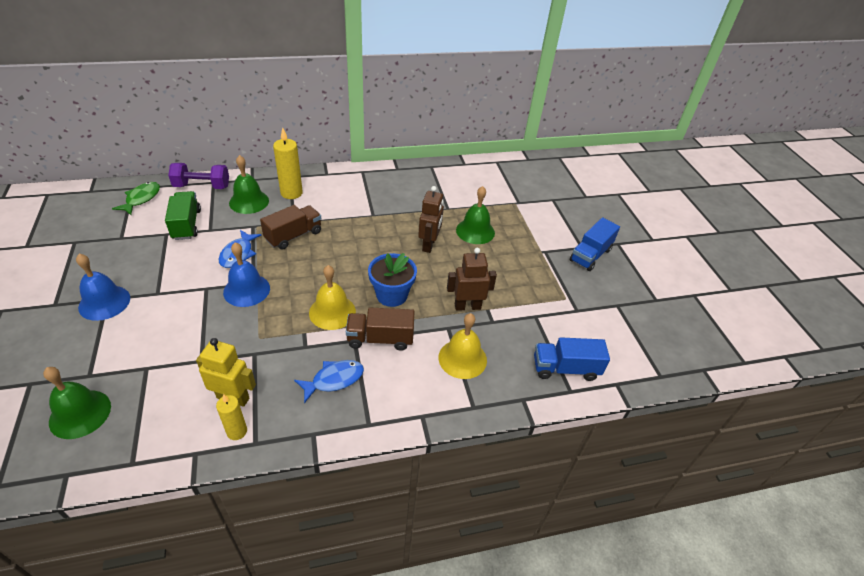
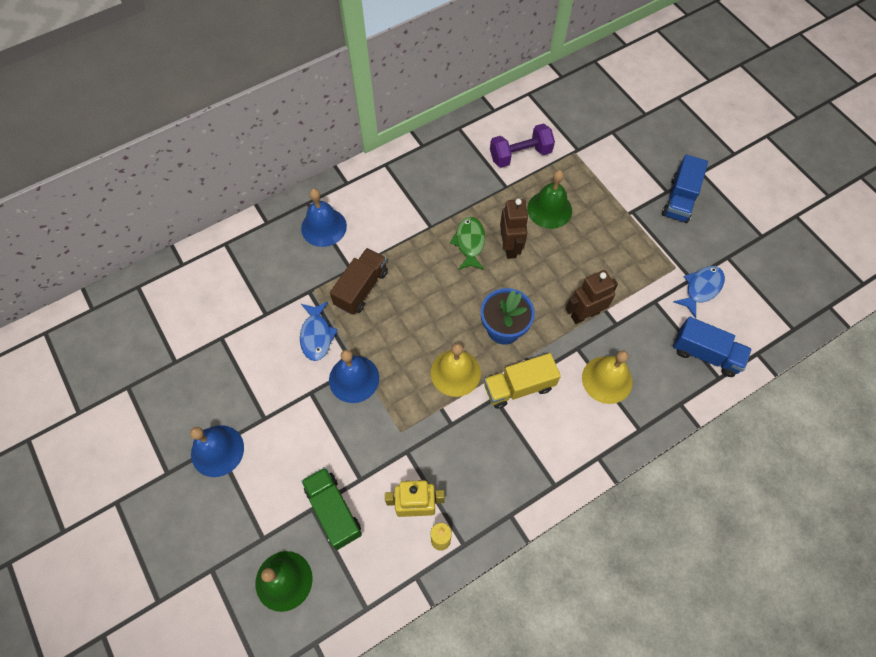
camera: 15 degrees left, 20 degrees up
green fish [112,182,160,215] -> green fish moved to [450,217,485,270]
green truck [165,191,201,240] -> green truck moved to [301,467,362,550]
purple dumbbell [168,163,229,189] -> purple dumbbell moved to [490,124,555,168]
green bell [229,155,269,214] -> none
yellow candle [273,127,303,199] -> blue bell [301,189,347,247]
blue fish [294,360,364,403] -> blue fish moved to [673,266,725,318]
brown truck [346,307,414,351] -> yellow truck [484,353,561,409]
blue truck [534,337,610,381] -> blue truck turned 135 degrees counterclockwise [673,317,752,377]

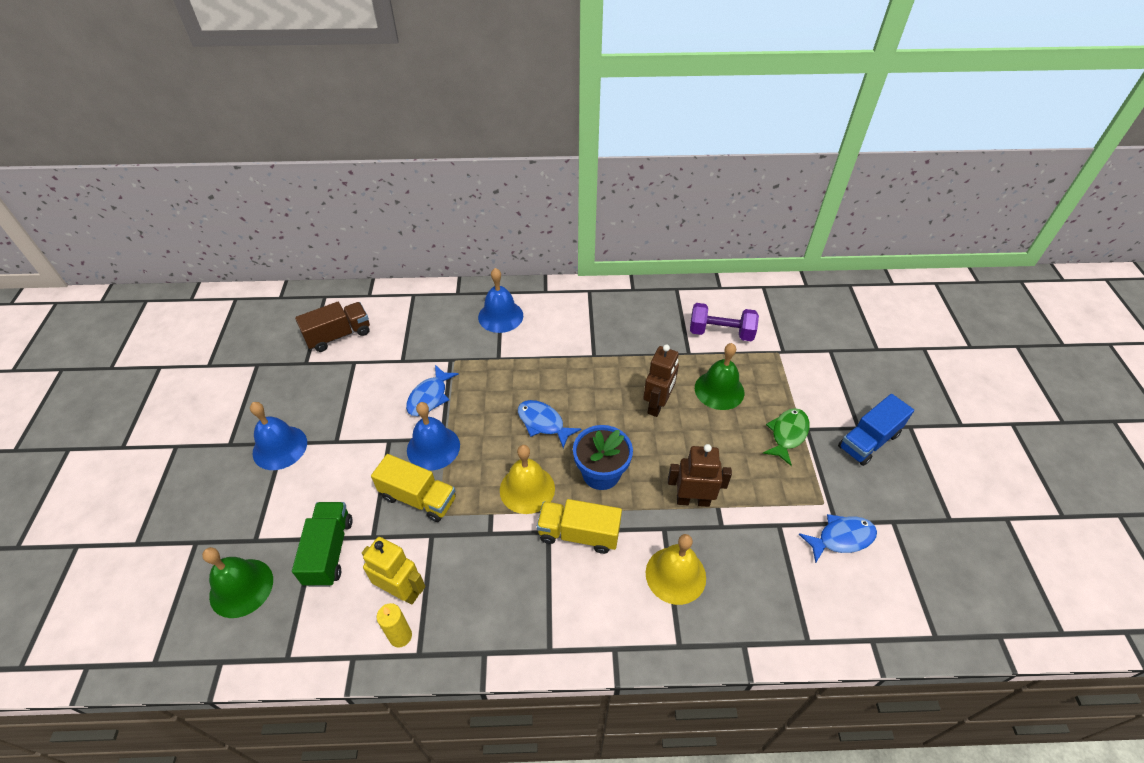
camera: 30 degrees right, 15 degrees down
brown truck [330,248,388,315] -> brown truck moved to [295,302,370,352]
green fish [450,217,485,270] -> green fish moved to [763,408,810,466]
blue truck [673,317,752,377] -> none
none -> yellow truck [371,454,456,522]
none -> blue fish [518,400,581,448]

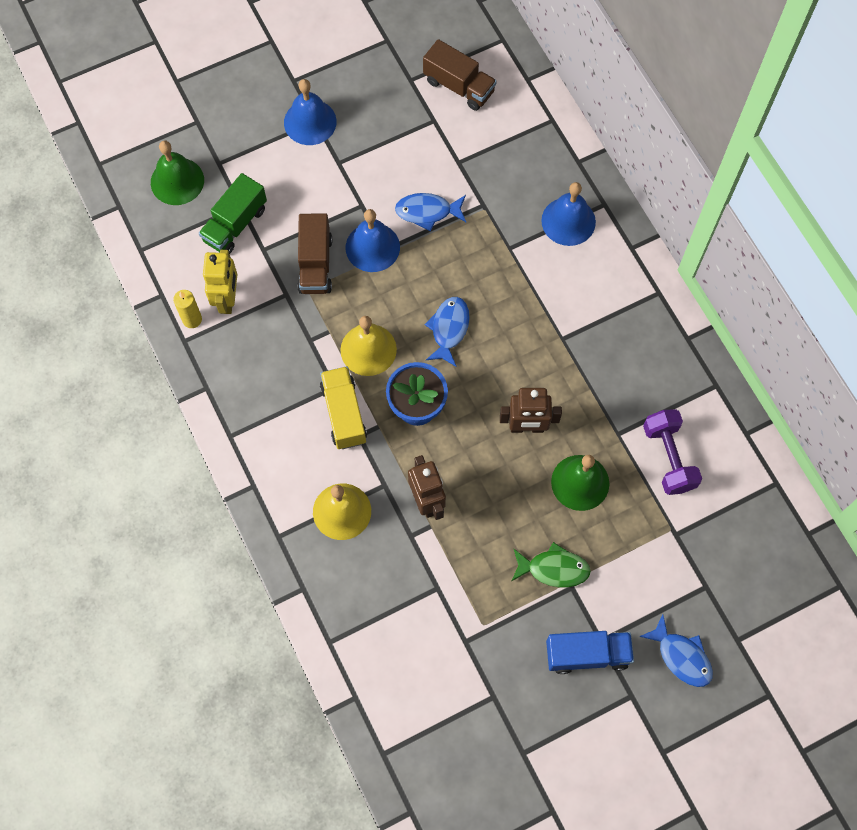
camera: 65 degrees right, 20 degrees up
green truck [292,502,353,587] -> green truck turned 150 degrees clockwise [199,173,267,254]
yellow truck [371,454,456,522] -> brown truck [298,213,332,294]
blue fish [799,514,877,563] -> blue fish moved to [639,614,713,687]
blue truck [838,394,914,466] -> blue truck turned 150 degrees clockwise [546,631,634,674]

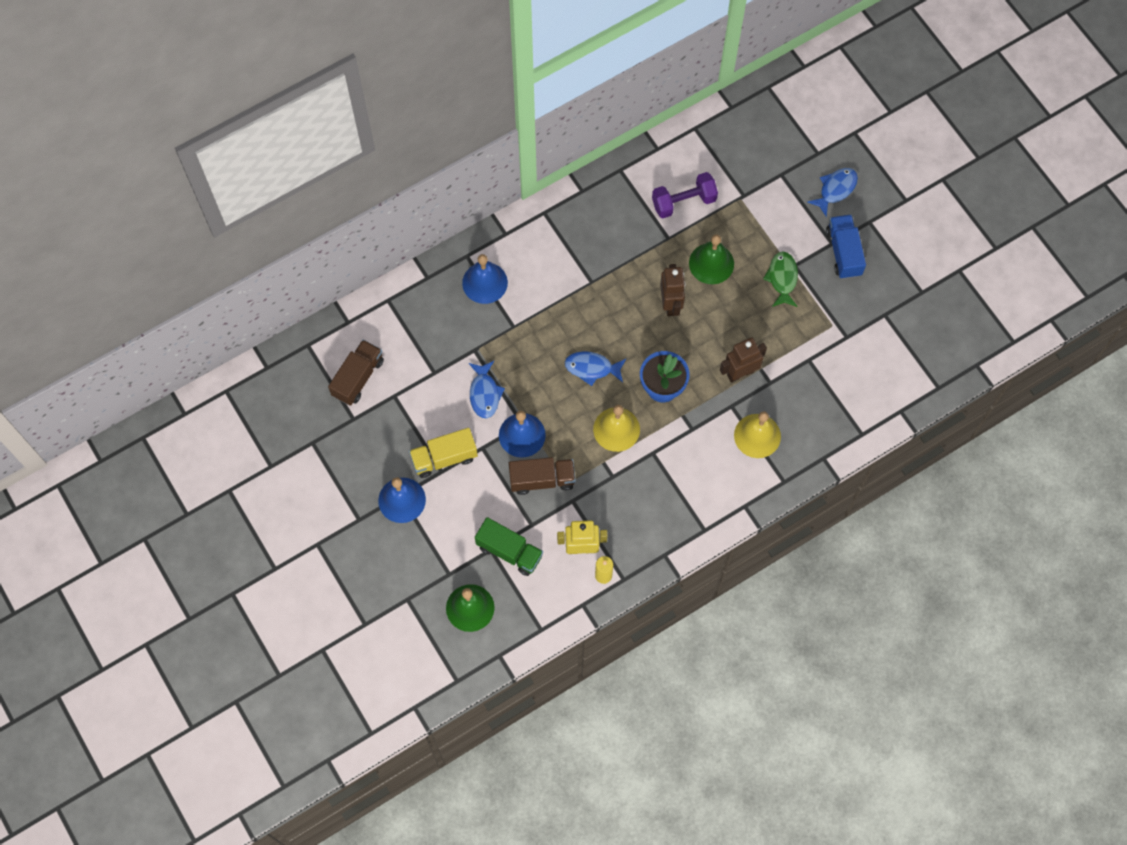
camera: 95 degrees left, 0 degrees up
yellow truck [320,366,367,449] -> yellow truck moved to [409,428,478,478]

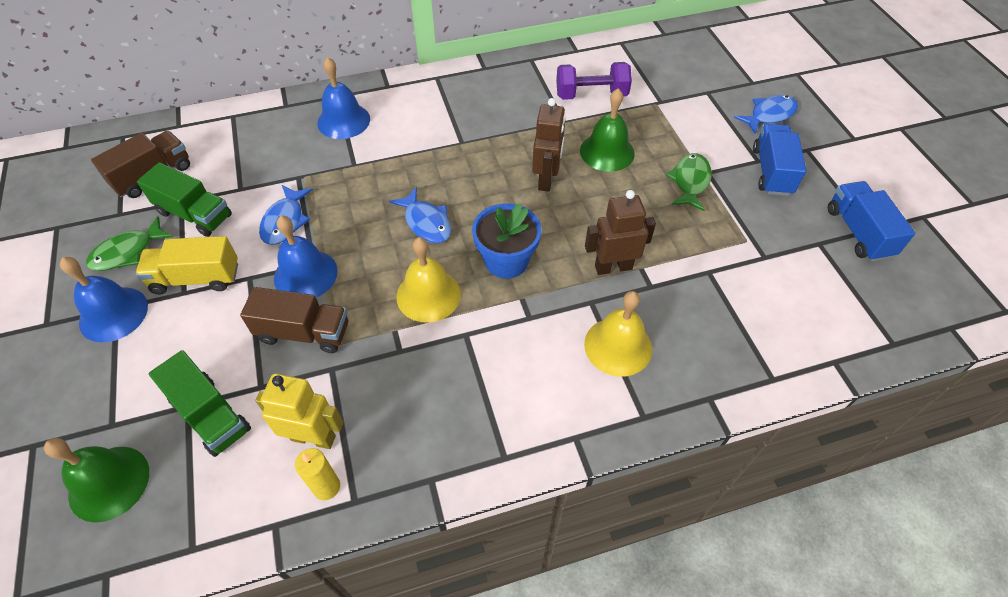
camera: 15 degrees right, 15 degrees down
blue fish [565,351,626,386] -> blue fish turned 150 degrees counterclockwise [389,187,451,243]
none -> green fish [86,216,173,271]
none -> green truck [137,162,232,237]
none -> blue truck [828,181,915,262]

